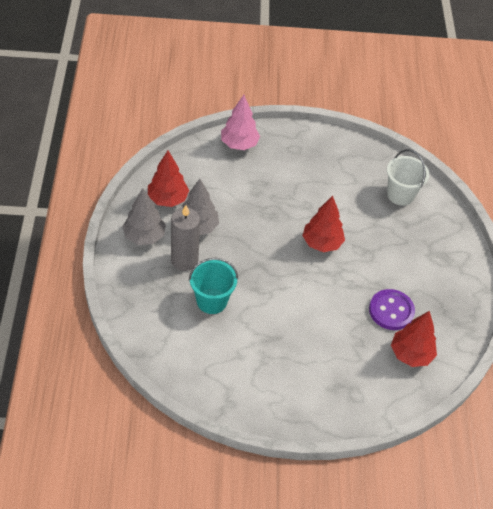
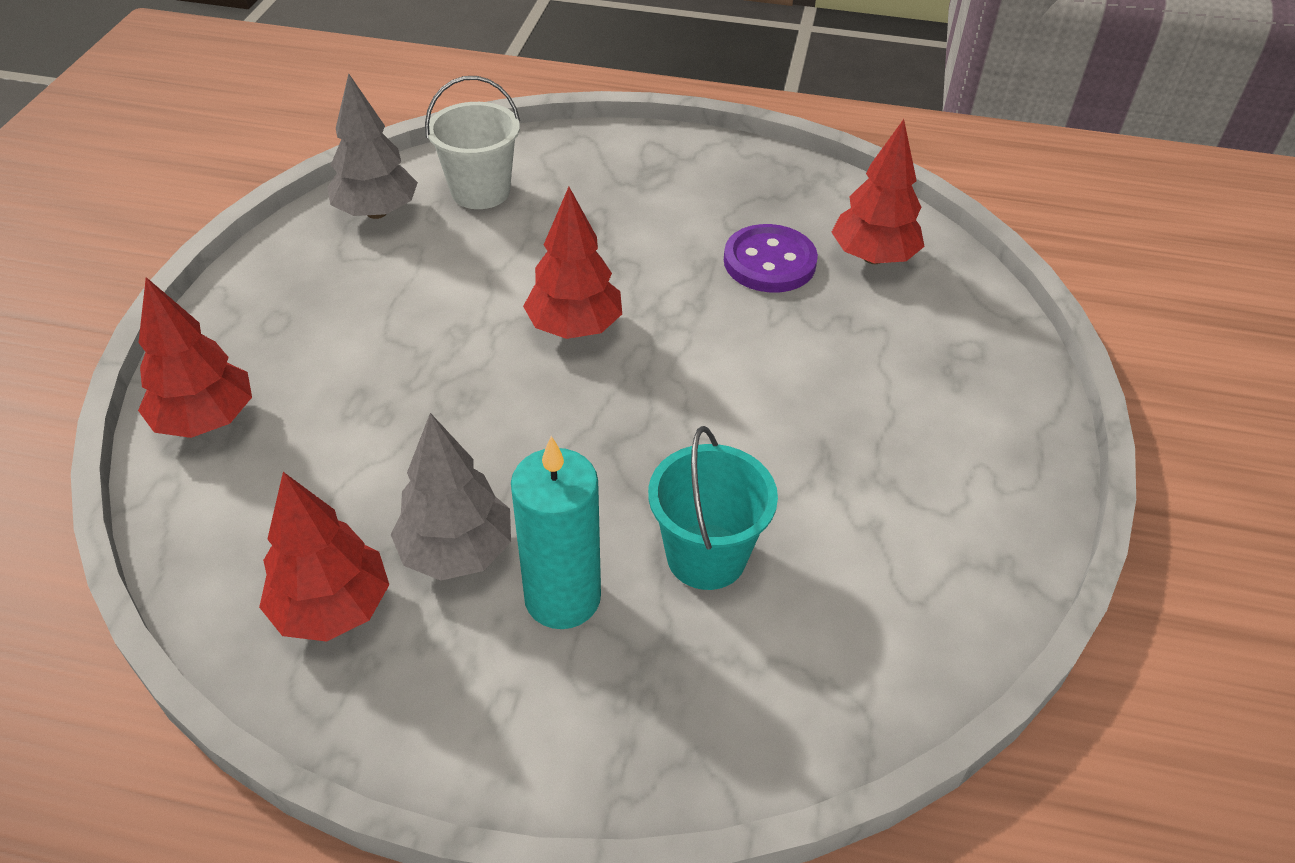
camera: 75 degrees left, 5 degrees down
grey tree [122,188,166,245] -> grey tree moved to [327,73,418,219]
grey candle [171,205,200,271] -> turquoise candle [511,436,601,629]
pink tree [221,95,260,150] -> red tree [138,277,252,438]

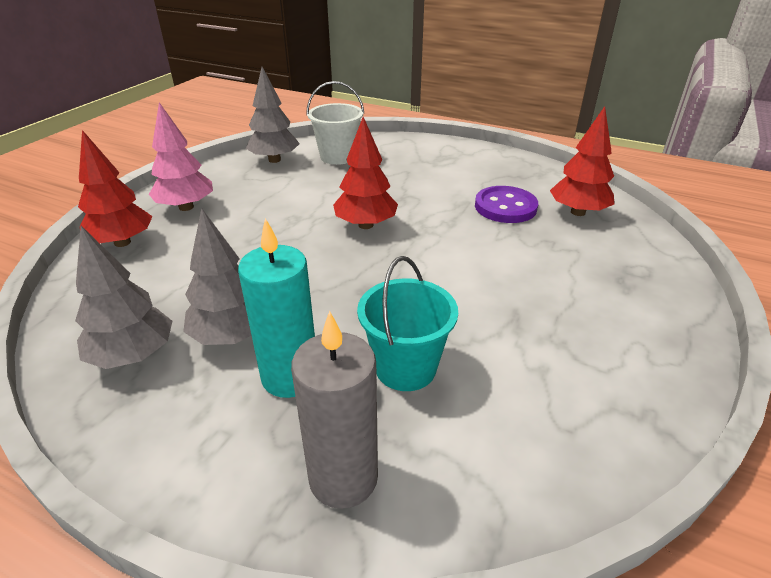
camera: 15 degrees right, 10 degrees down
red tree [259,472,389,642] -> grey tree [75,226,172,369]
none -> pink tree [149,102,213,211]
none -> grey candle [291,311,378,509]

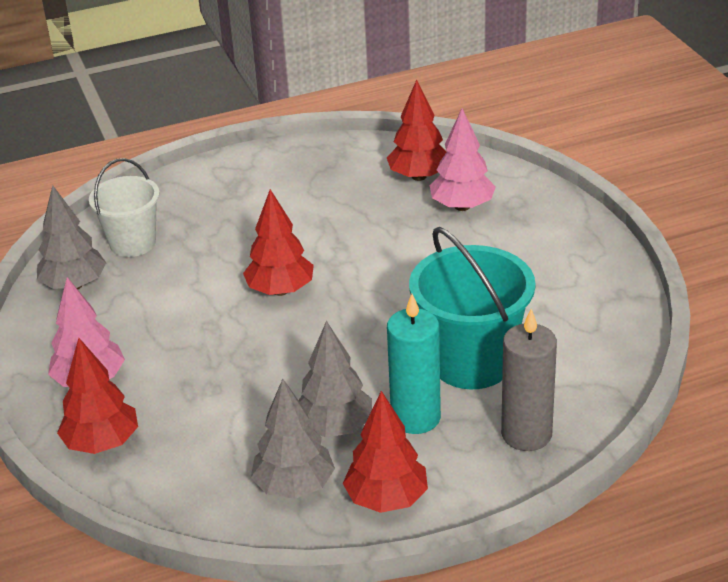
camera: 45 degrees left, 0 degrees up
turquoise bucket [357,256,458,391] -> turquoise bucket [409,227,536,389], size x1.54
purple button [475,186,538,223] -> none
none -> red tree [343,391,428,513]
none -> pink tree [430,108,496,211]

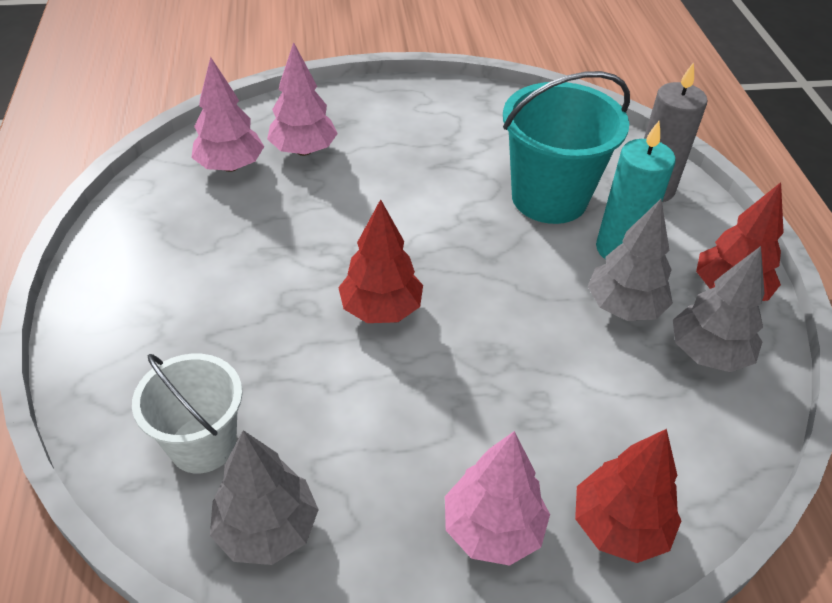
camera: 80 degrees left, 10 degrees up
red tree [387,80,447,181] -> pink tree [191,57,264,172]

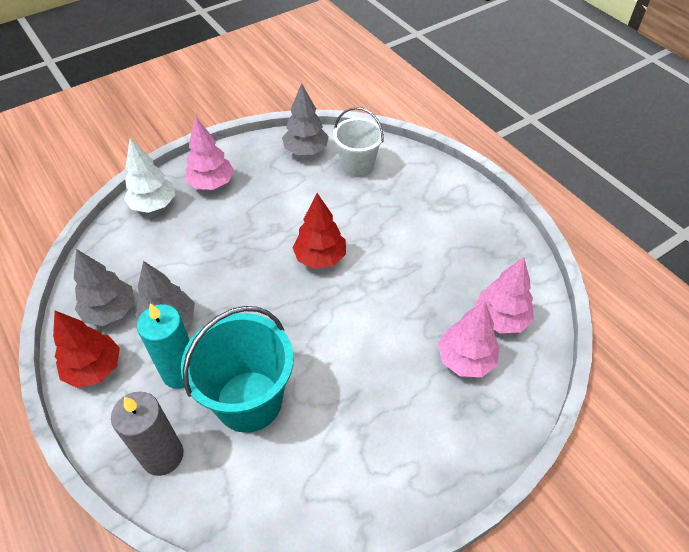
camera: 155 degrees right, 5 degrees up
red tree [575,429,681,563] -> white tree [124,138,175,213]

